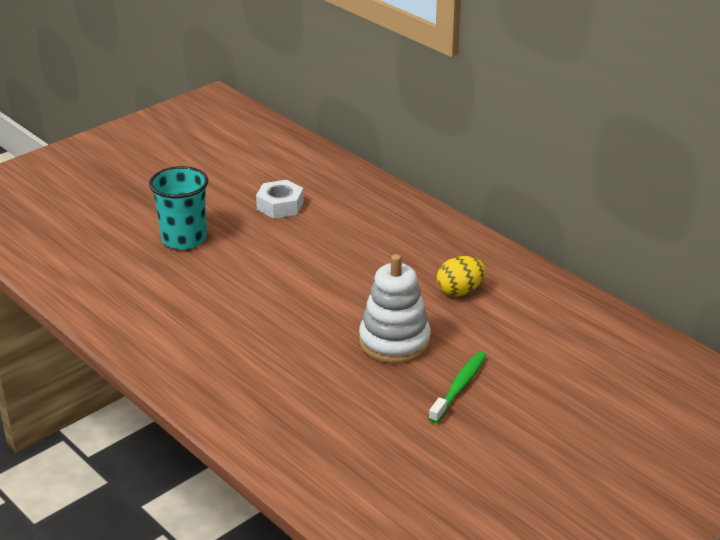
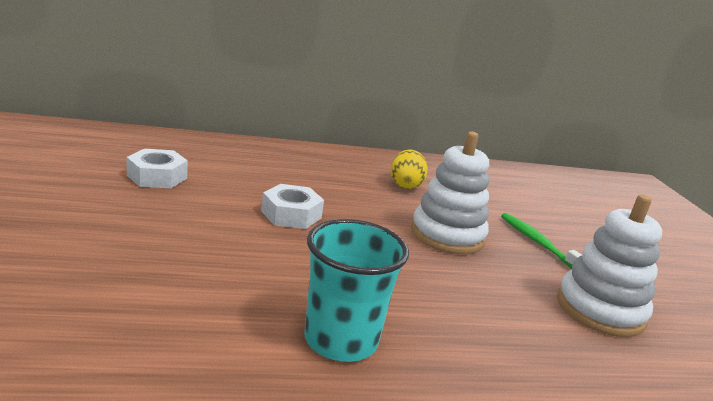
camera: 60 degrees left, 10 degrees down
turquoise cup [149,166,208,250] -> turquoise cup moved to [304,219,409,362]
none -> white nut [261,184,324,229]
none -> white stacking toy [557,195,662,337]

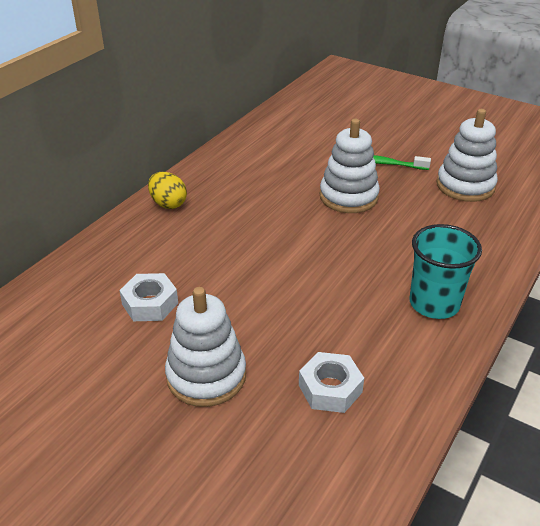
camera: 45 degrees left, 15 degrees up
white nut [261,184,324,229] -> white nut moved to [299,352,364,413]
yellow egg [391,149,428,189] -> yellow egg moved to [148,172,187,209]
none -> white stacking toy [165,287,246,407]

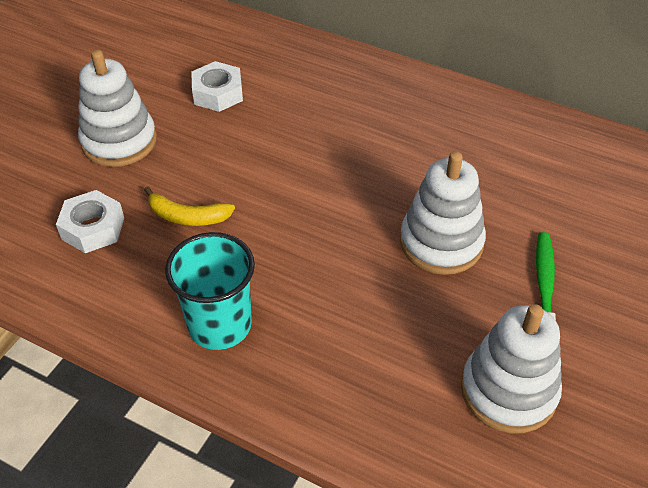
camera: 85 degrees right, 10 degrees up
yellow egg [148,172,187,209] -> none
none -> yellow banana [144,187,235,226]

